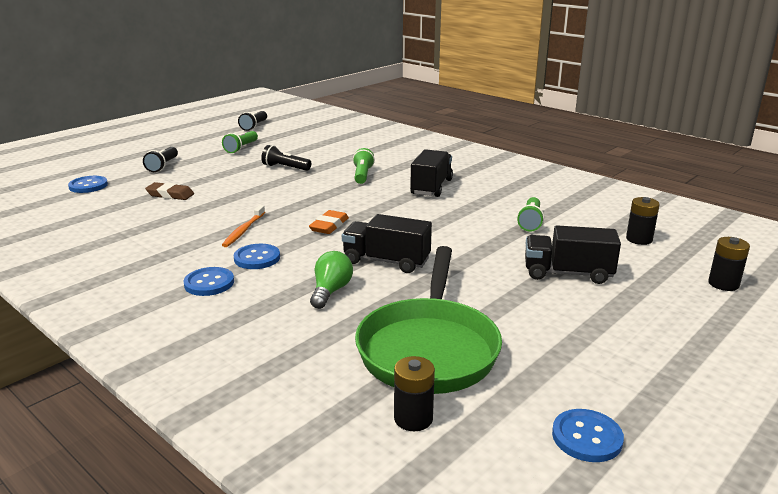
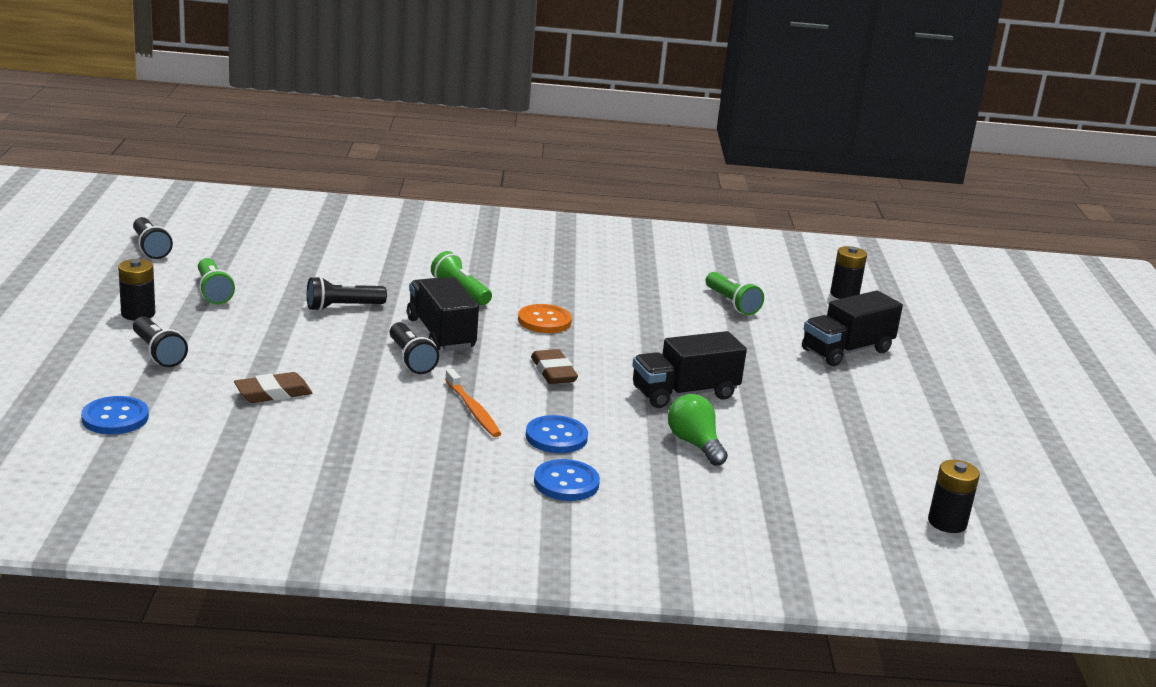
camera: 45 degrees left, 0 degrees up
orange eraser [309,210,349,234] -> brown eraser [531,349,578,384]
green pan [355,246,502,394] -> none
black truck [410,149,453,197] -> black truck moved to [407,277,479,351]
blue button [552,409,624,462] -> none
black battery [708,237,750,291] -> black battery moved to [118,259,155,321]
none -> black flashlight [390,322,439,374]
none -> orange button [518,304,572,333]

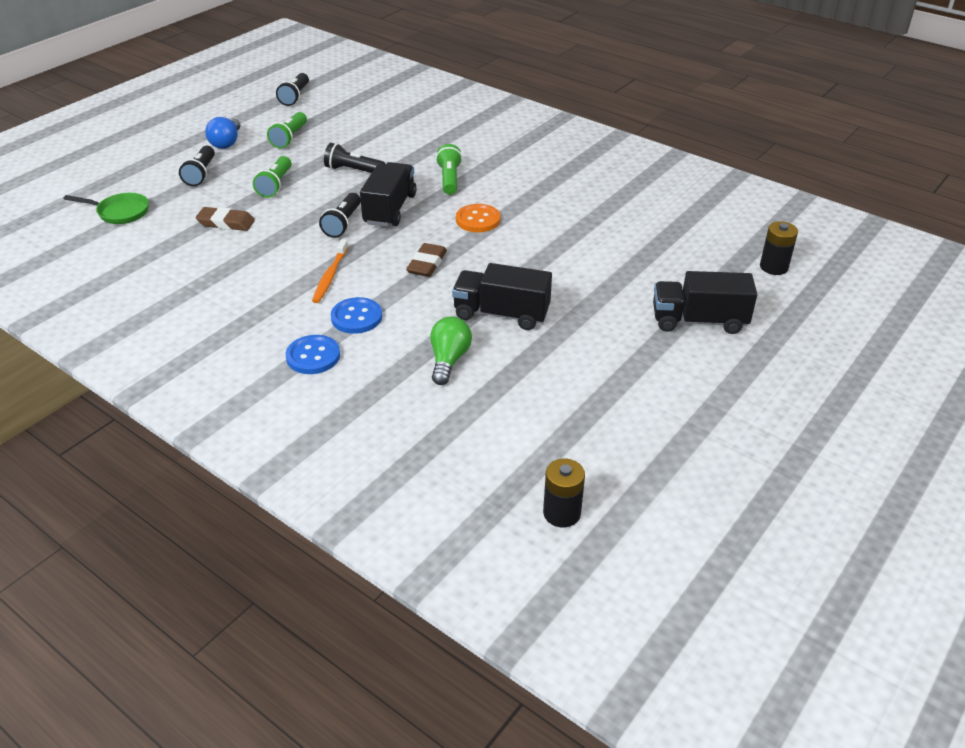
camera: 40 degrees right, 15 degrees up
blue button [81,396,149,435] -> green pan [64,193,149,224]
black battery [118,259,155,321] -> blue light bulb [205,117,240,149]
green flashlight [706,272,764,315] -> green flashlight moved to [253,156,291,198]

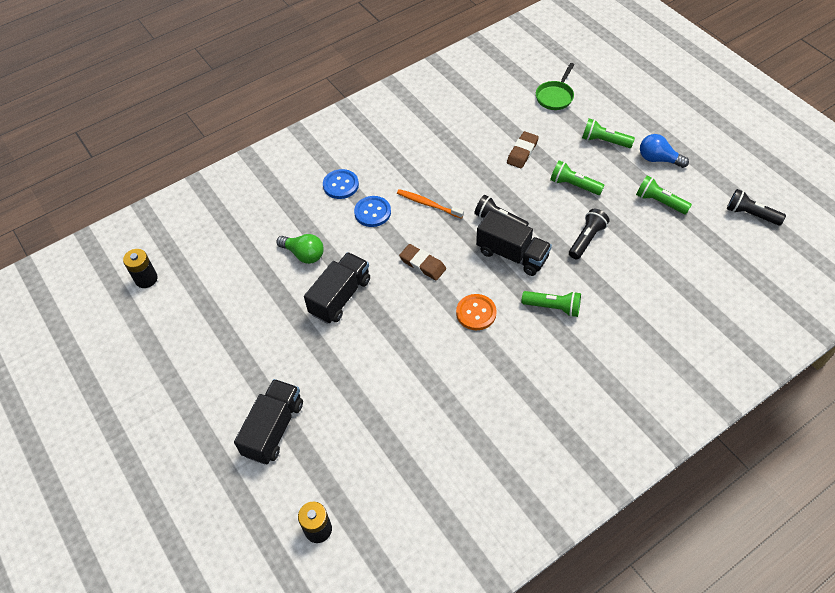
camera: 110 degrees right, 15 degrees up
black flashlight [179,146,215,186] -> green flashlight [582,118,635,148]

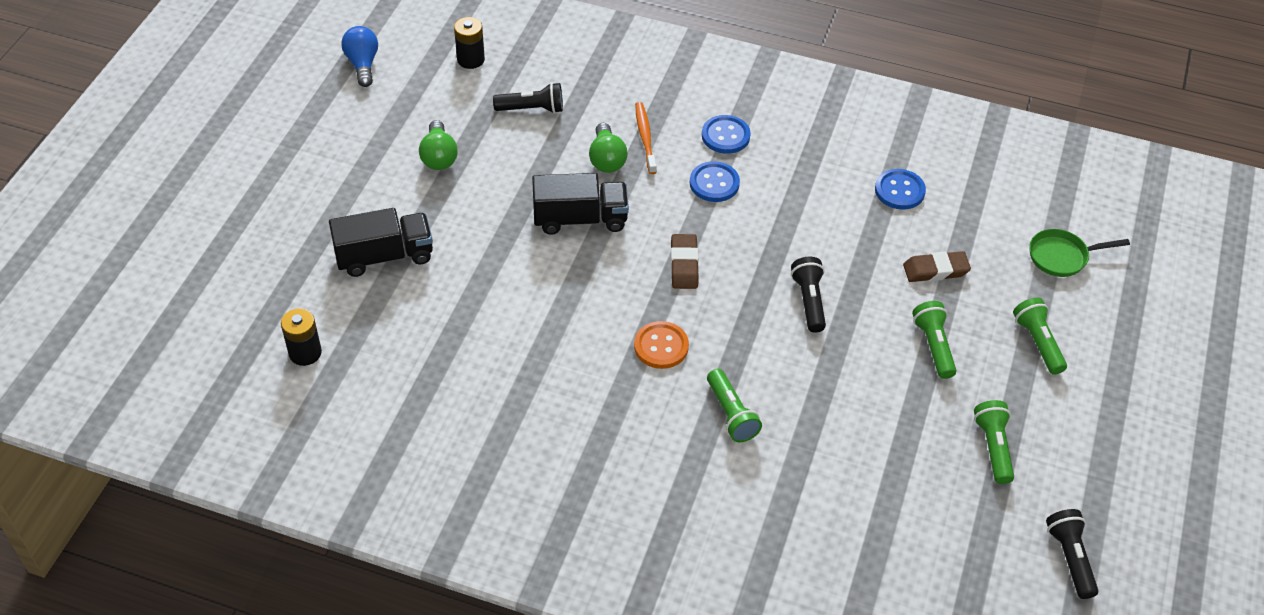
camera: 50 degrees right, 5 degrees down
orange toothbrush [397,189,464,219] -> orange toothbrush moved to [635,102,657,174]
black truck [476,211,552,276] -> none
black flashlight [569,209,610,259] -> black flashlight moved to [493,83,563,113]
blue light bulb [640,134,689,168] -> blue light bulb moved to [341,26,378,87]
none -> green light bulb [419,120,458,170]
none -> blue button [875,169,926,210]

